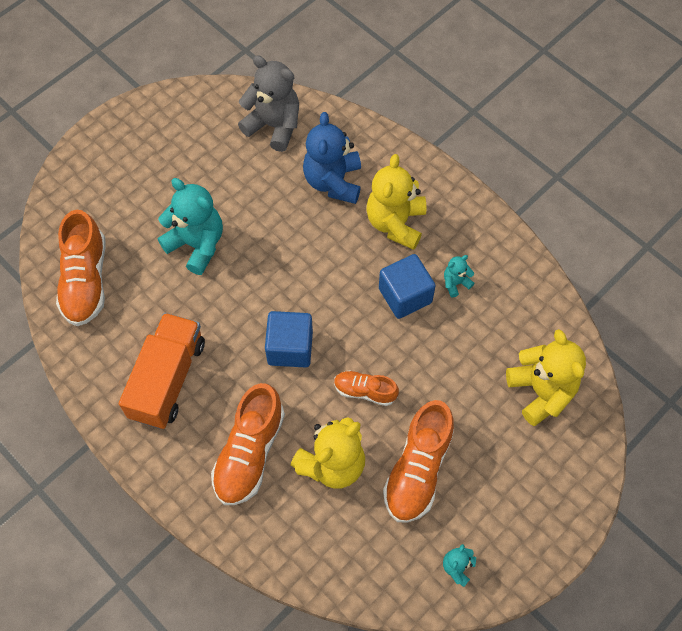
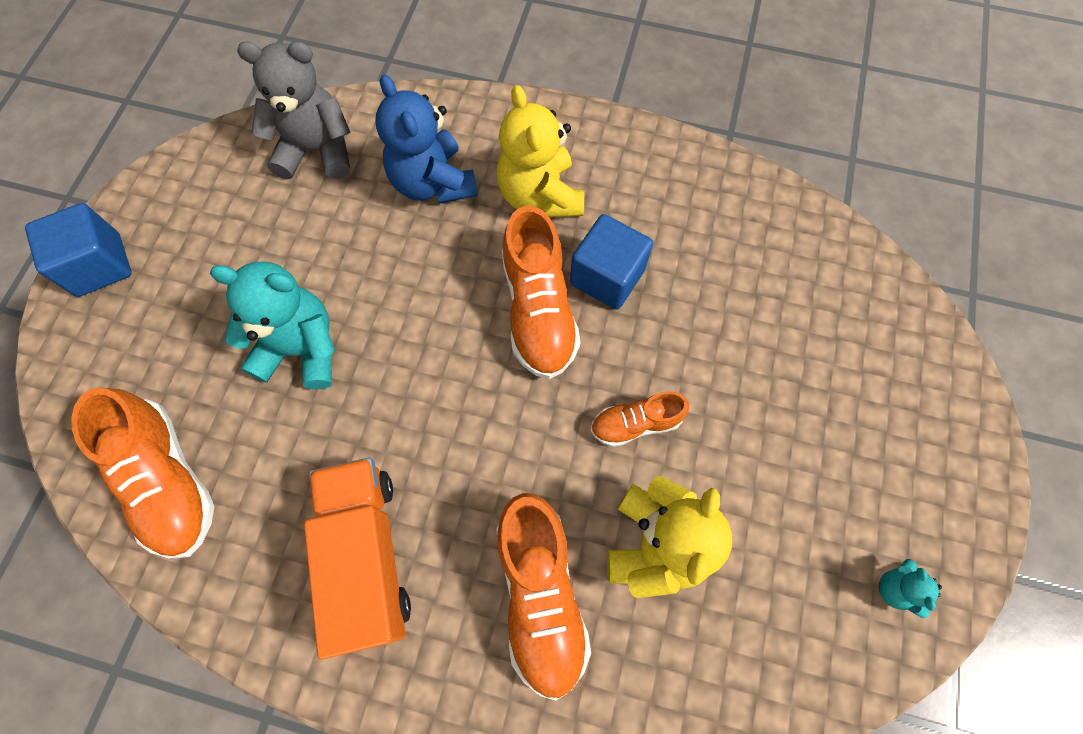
camera: 30 degrees left, 5 degrees up
blue cube [265,311,313,368] -> blue cube moved to [25,203,132,297]
orange shoe [383,400,454,523] -> orange shoe moved to [502,206,581,379]
turquoise teddy bear [444,255,474,298] -> none
yellow teddy bear [506,329,586,426] -> none

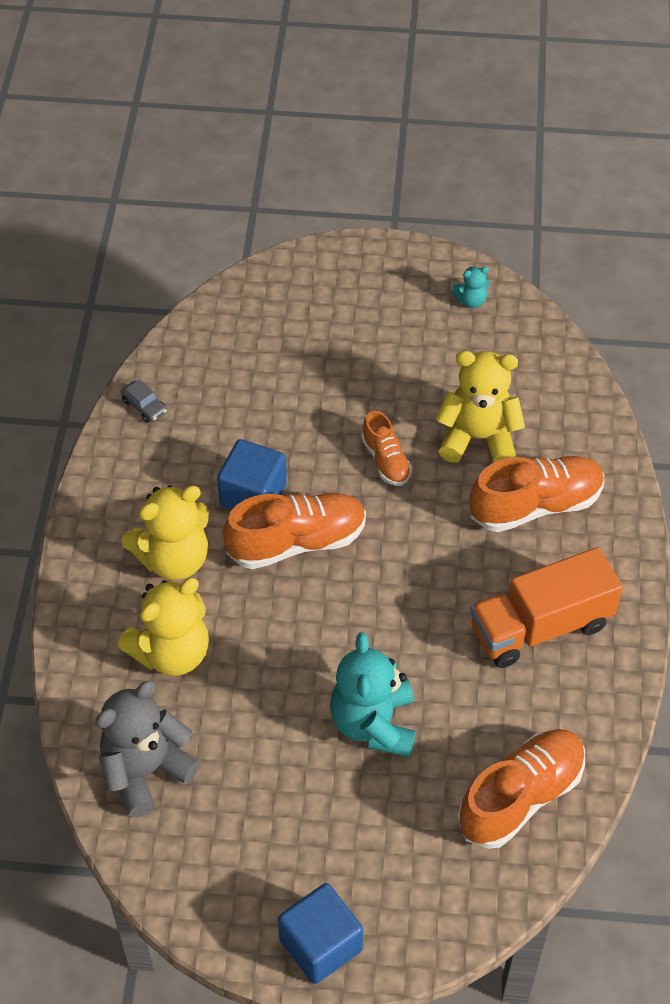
camera: 100 degrees left, 15 degrees down
grey teddy bear [237,41,351,179] -> grey teddy bear turned 60 degrees clockwise [95,681,200,818]
blue teddy bear [375,74,478,204] -> yellow teddy bear [118,578,209,676]
none -> grey car [121,379,167,423]

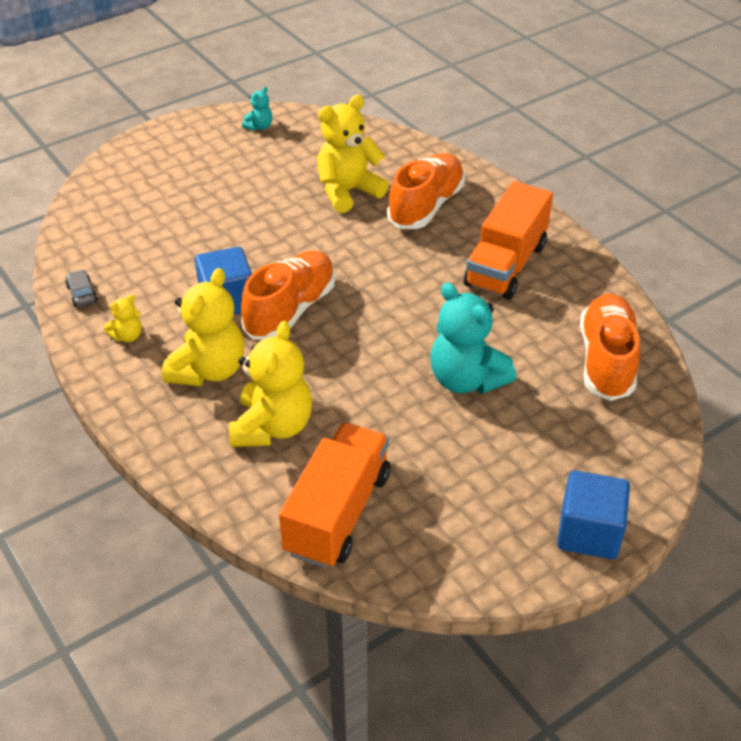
camera: 40 degrees left, 10 degrees down
grey teddy bear [95,681,200,818] -> orange truck [279,423,390,568]
grey car [121,379,167,423] -> grey car turned 120 degrees counterclockwise [65,270,98,307]
orange shoe [361,411,412,486] -> none
none -> yellow teddy bear [104,294,142,342]

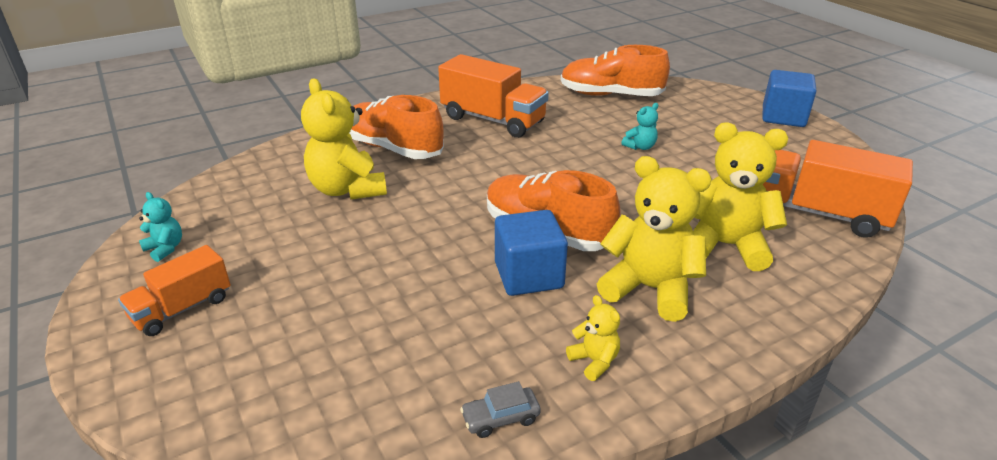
camera: 85 degrees left, 10 degrees down
turquoise teddy bear [430,282,516,394] -> turquoise teddy bear [621,103,658,150], size x0.47
none -> orange truck [118,245,231,336]

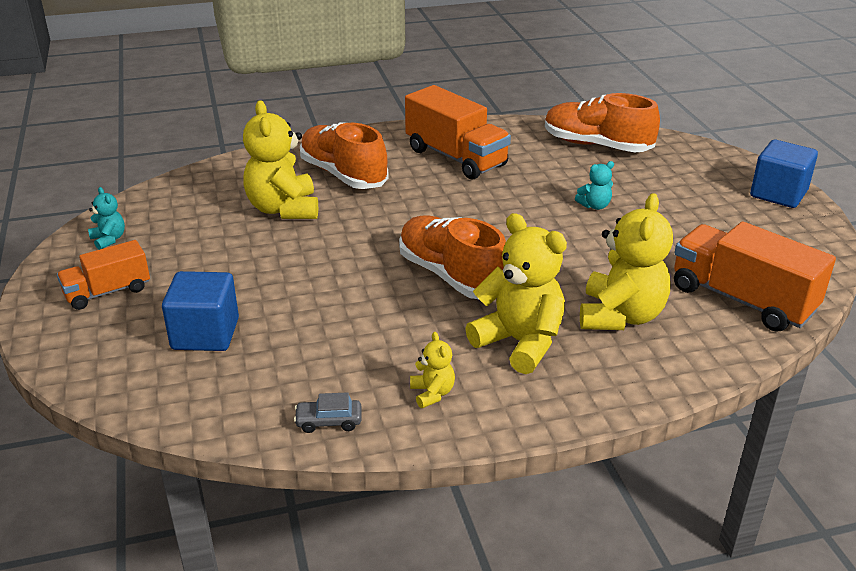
camera: 15 degrees right, 0 degrees up
blue cube [495,210,568,296] -> blue cube moved to [162,271,239,351]
yellow teddy bear [693,123,788,271] -> yellow teddy bear turned 75 degrees clockwise [580,193,673,330]

